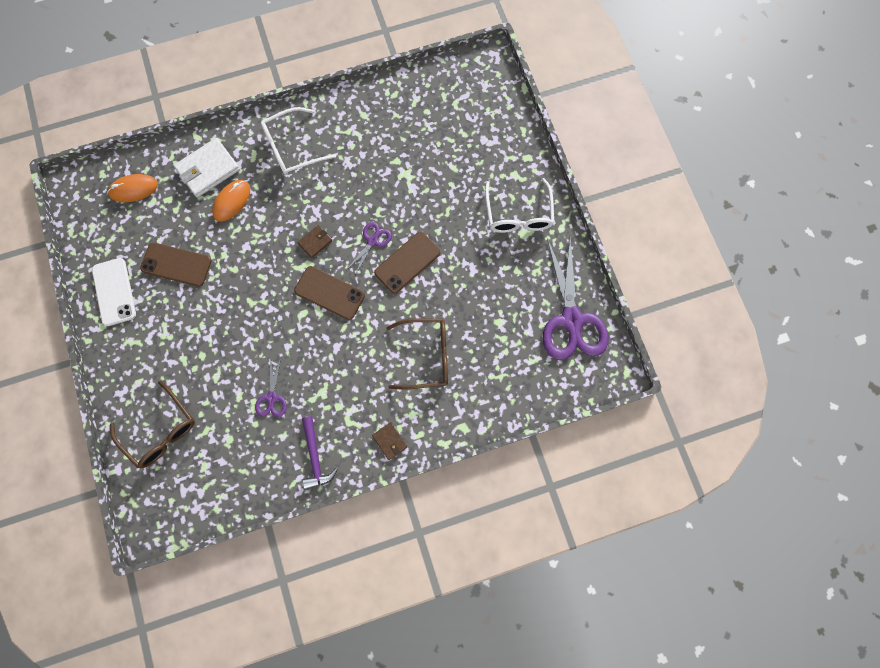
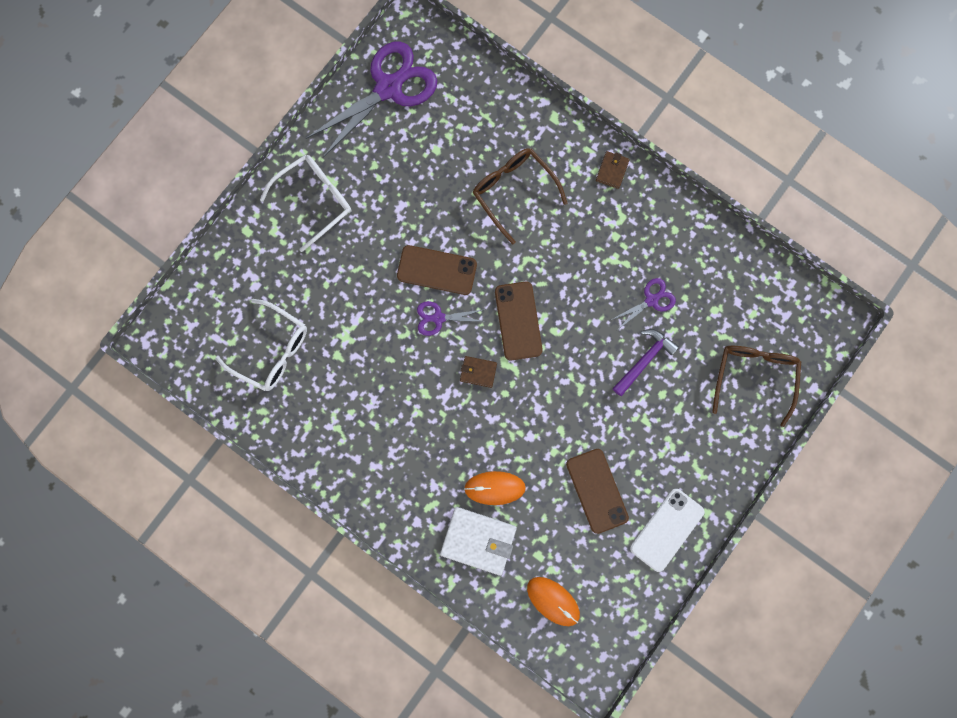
camera: 125 degrees left, 5 degrees up
white glasses [261,107,336,175] -> white glasses moved to [215,299,307,391]
purple hammer [302,416,338,490] -> purple hammer moved to [613,329,679,396]

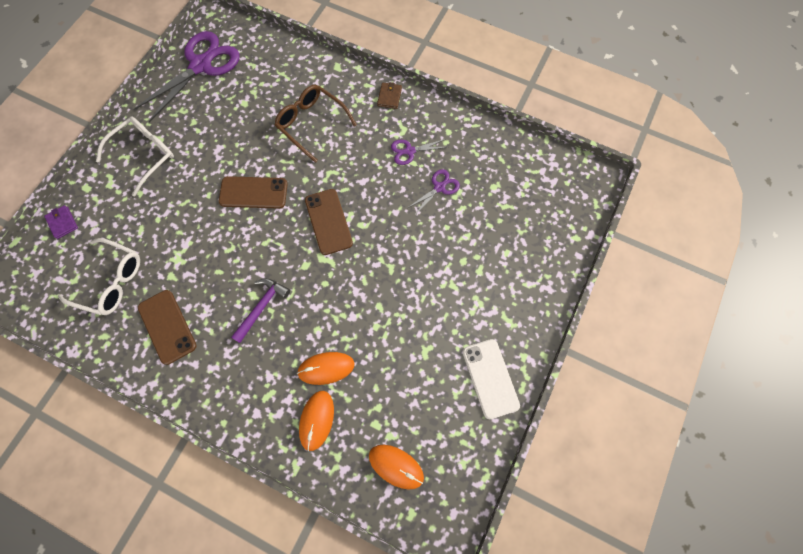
camera: 10 degrees left, 10 degrees down
purple scissors [417,301,486,336] -> purple scissors moved to [391,139,448,165]
white wallet [440,507,517,576] -> orange mouse [299,391,334,451]
brown wallet [460,356,497,388] -> none
brown phone [566,449,629,534] -> brown phone moved to [138,290,196,365]
purple hammer [613,329,679,396] -> purple hammer moved to [231,278,290,343]
white phone [630,489,704,572] -> white phone turned 45 degrees counterclockwise [463,339,520,419]
brown glasses [712,346,801,427] -> none
none -> purple wallet [44,205,78,239]

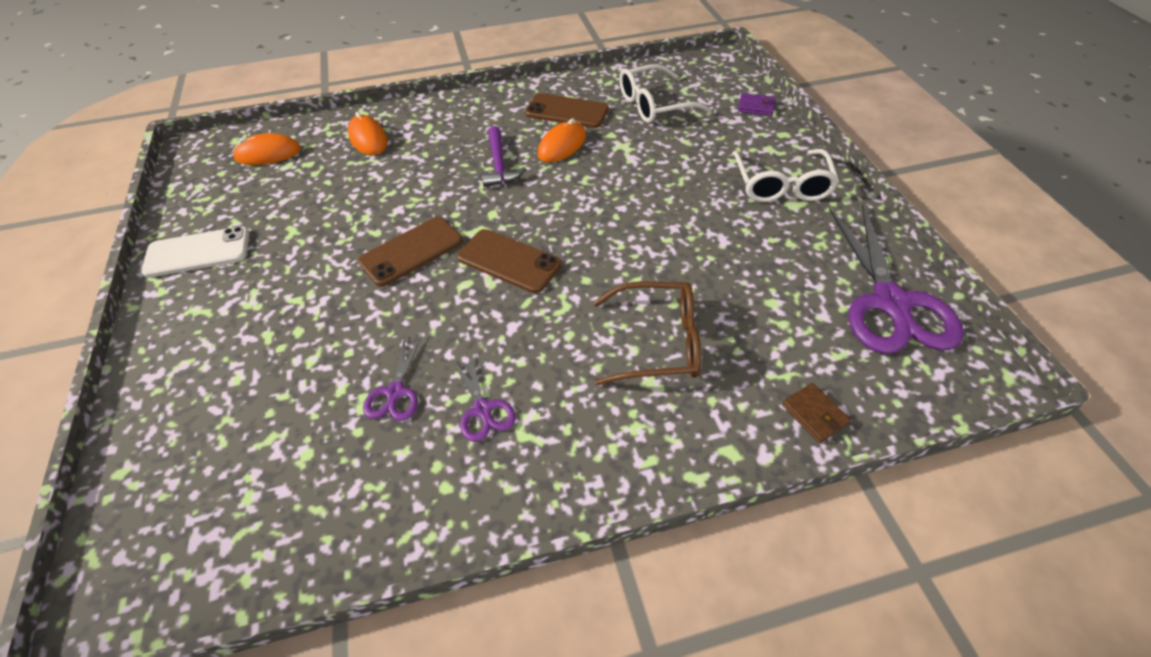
camera: 140 degrees right, 20 degrees down
brown phone [219,176,288,209] -> brown phone moved to [358,217,463,287]
orange mouse [297,352,354,385] -> orange mouse moved to [538,118,586,162]
brown wallet [377,82,402,109] -> brown wallet moved to [782,383,851,443]
purple scissors [391,139,448,165] -> purple scissors turned 120 degrees clockwise [451,351,516,442]
white phone [463,339,520,419] -> white phone turned 45 degrees counterclockwise [141,226,250,278]

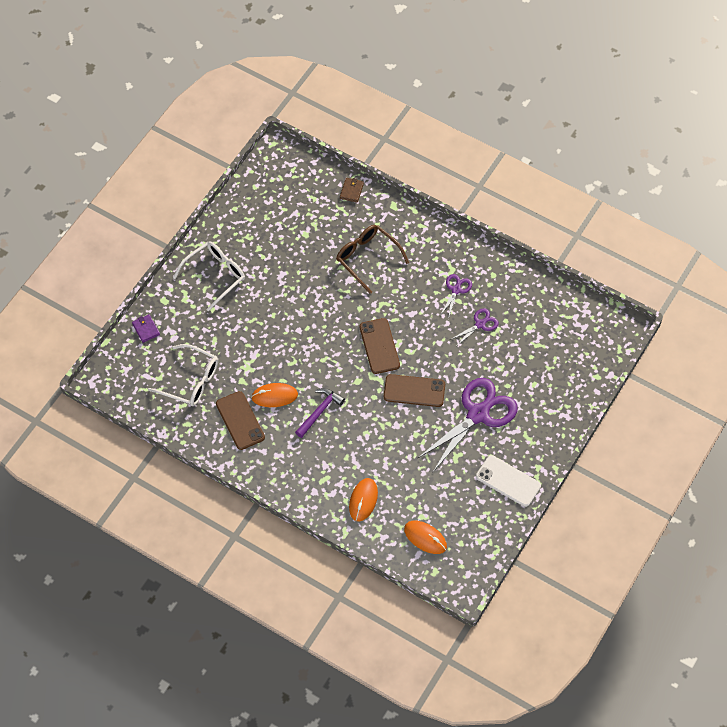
camera: 135 degrees left, 10 degrees up
purple scissors [829,205,964,354] -> purple scissors moved to [417,378,518,472]

